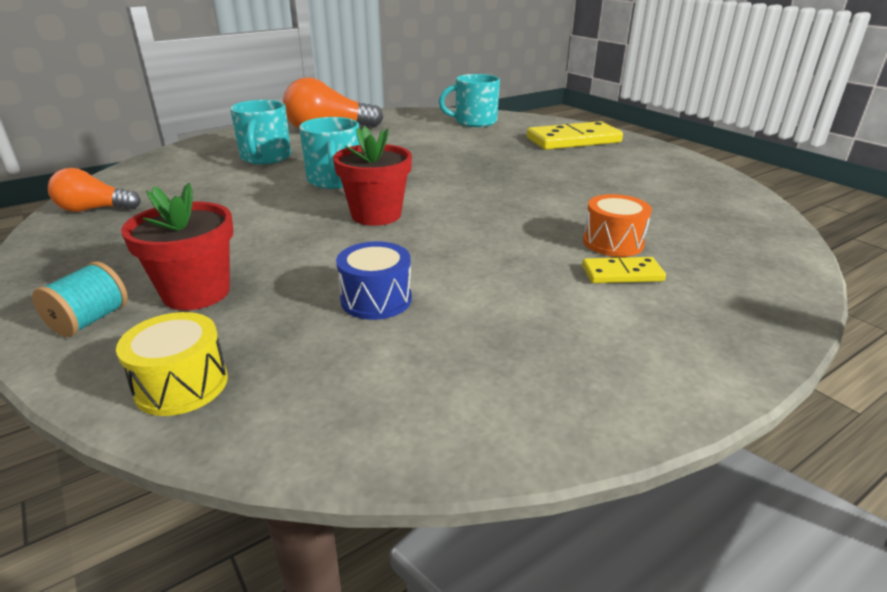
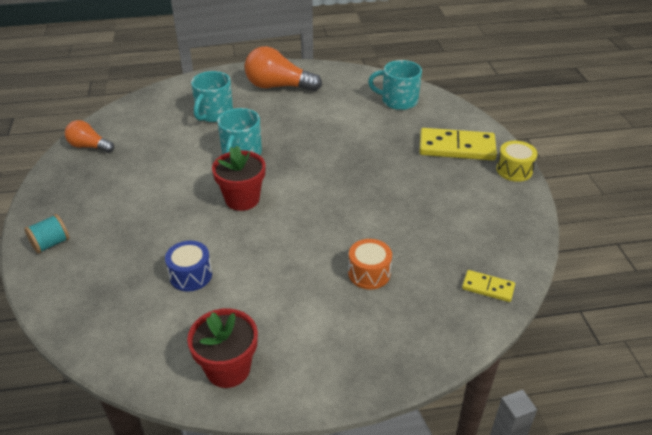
camera: 25 degrees right, 10 degrees up
yellow drum [116,312,228,416] -> yellow drum moved to [496,141,538,182]
red flower pot [121,183,234,310] -> red flower pot moved to [187,308,258,388]
yellow domino [582,257,666,283] -> yellow domino moved to [462,270,515,302]

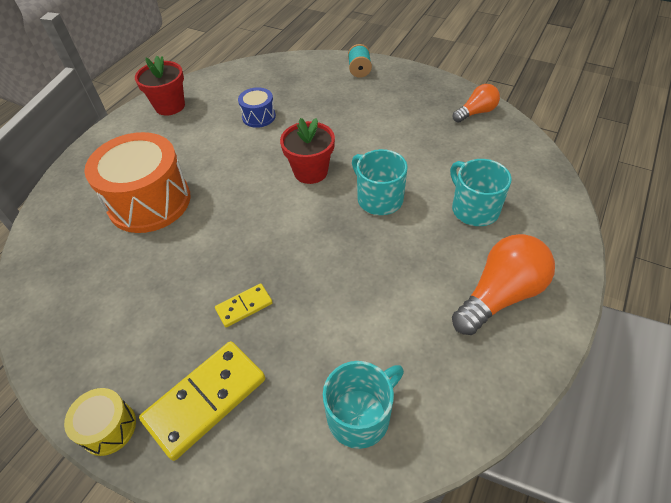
camera: 130 degrees right, 10 degrees up
orange drum [348,239,392,289] -> orange drum [84,132,191,233], size x2.09
yellow domino [462,270,515,302] -> yellow domino moved to [215,283,273,327]

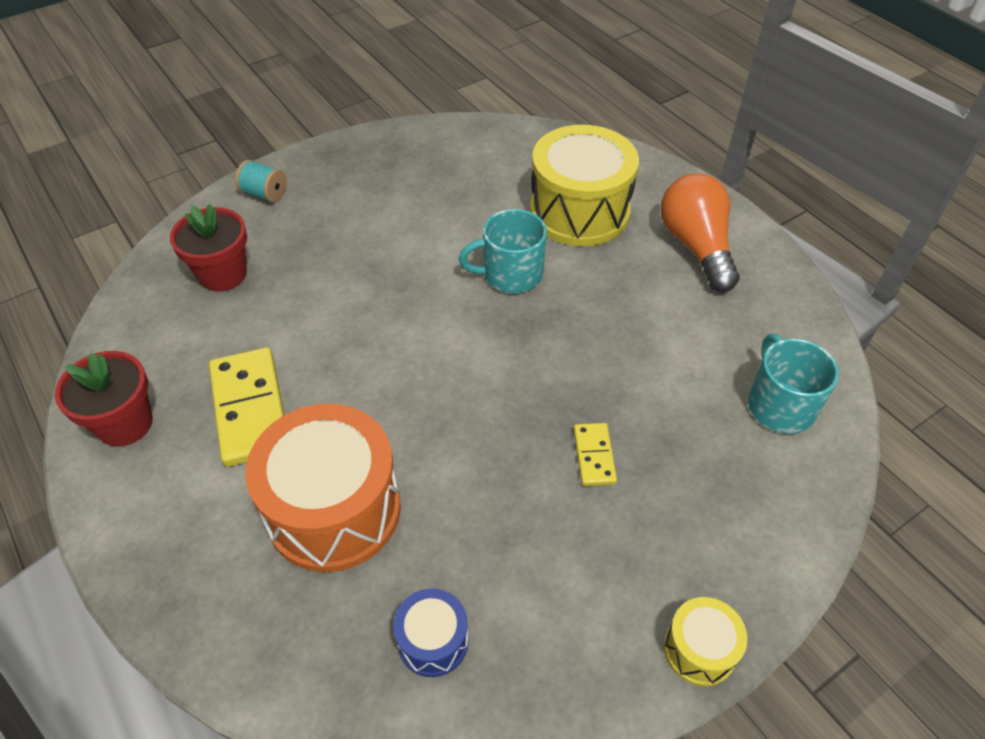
camera: 65 degrees left, 0 degrees up
yellow domino [139,341,265,461] -> yellow domino moved to [209,347,284,467]
blue drum [238,87,276,128] -> blue drum moved to [393,588,469,677]
red flower pot [280,118,335,184] -> red flower pot moved to [170,204,247,292]
turquoise mug [450,159,512,226] -> yellow drum [530,125,639,246]
orange light bulb [453,84,500,122] -> none

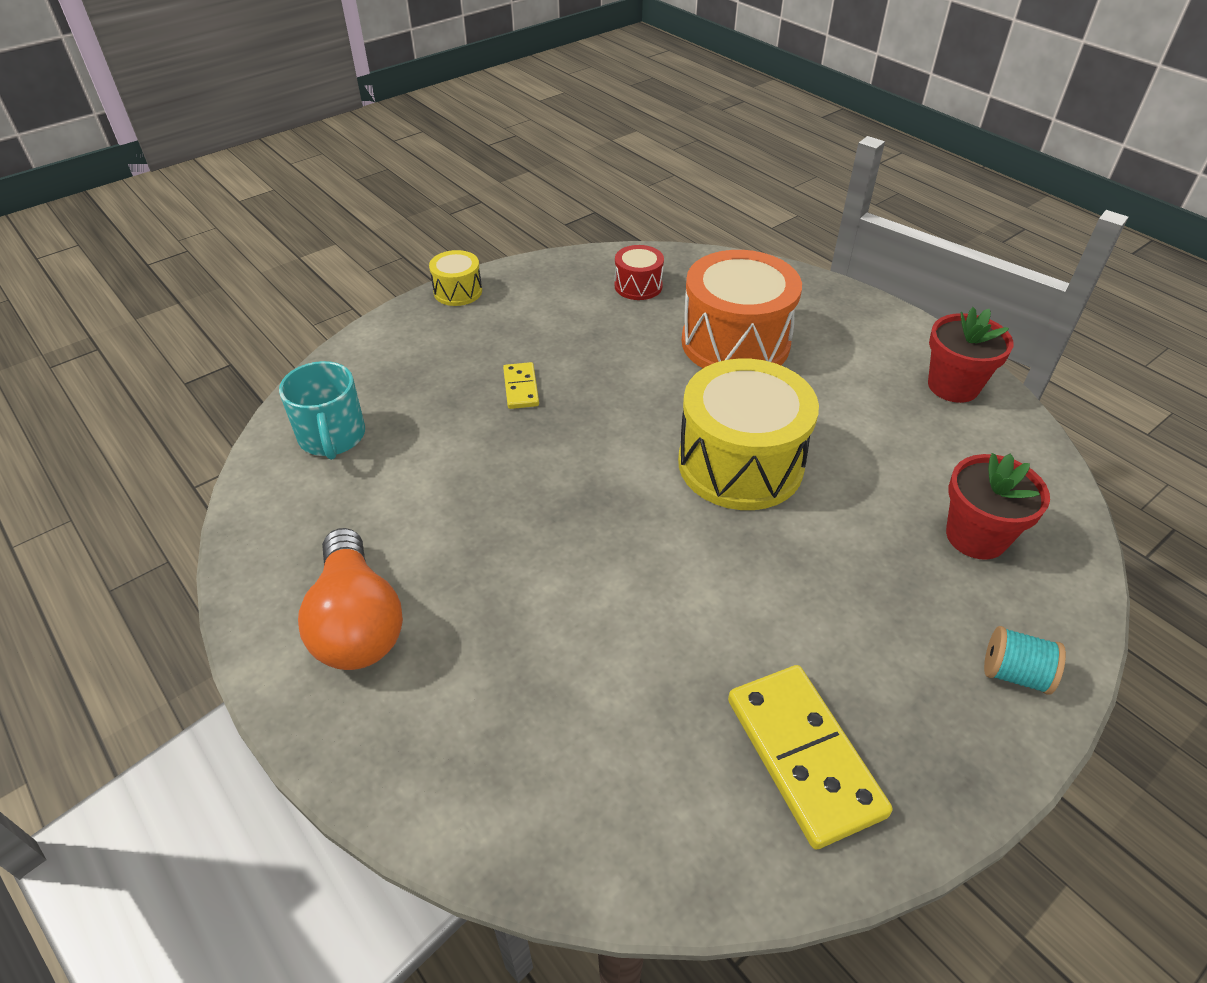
camera: 175 degrees right, 5 degrees down
yellow domino [209,347,284,467] -> yellow domino moved to [728,665,892,849]
blue drum [393,588,469,677] -> red drum [615,245,664,300]
turquoise mug [459,209,547,293] -> none
yellow drum [530,125,639,246] -> yellow drum moved to [678,358,819,510]

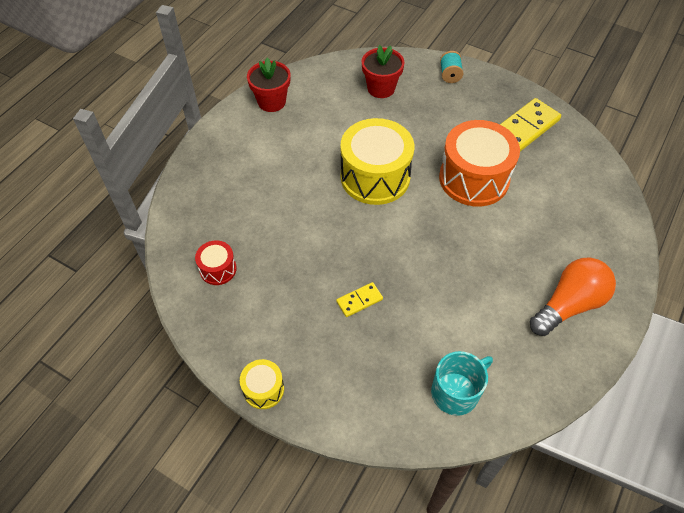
camera: 110 degrees left, 10 degrees up
orange drum [682,250,802,368] -> orange drum moved to [439,120,520,207]

